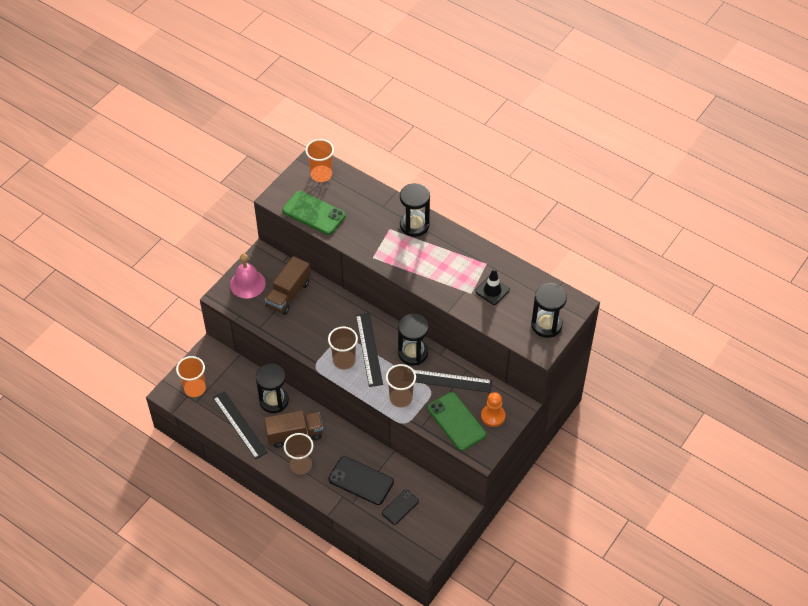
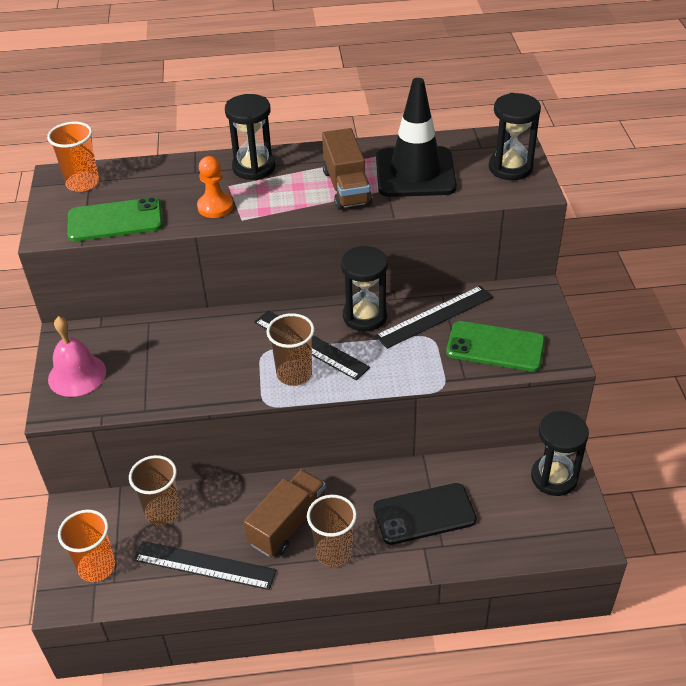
camera: 40 degrees left, 10 degrees down
black hourglass [256,364,289,413] -> black hourglass moved to [531,411,589,496]
brown truck [265,256,311,315] -> brown truck moved to [322,128,372,210]
black phone [382,490,419,525] -> none
brown cup [386,364,416,407] -> brown cup moved to [129,455,180,525]
black traffic cone [475,268,510,305] -> black traffic cone [376,78,457,197], size x2.00
orange pawn [481,392,505,427] -> orange pawn moved to [197,156,233,218]

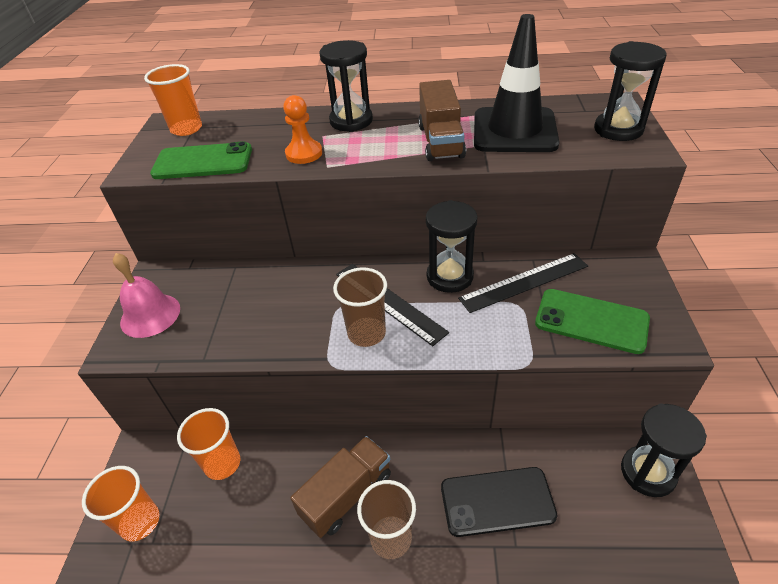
camera: 10 degrees right, 0 degrees up
brown cup [129,455,180,525] -> orange cup [177,408,240,480]
black ruler [134,541,276,590] -> none

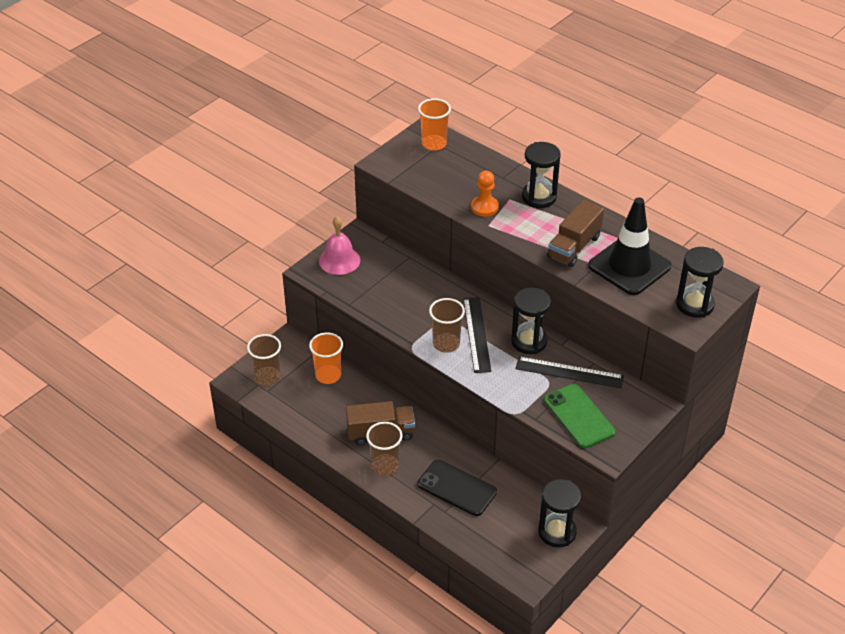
camera: 35 degrees right, 0 degrees up
orange cup [82,466,159,541] -> brown cup [247,334,281,386]
green phone [150,141,252,179] -> none

